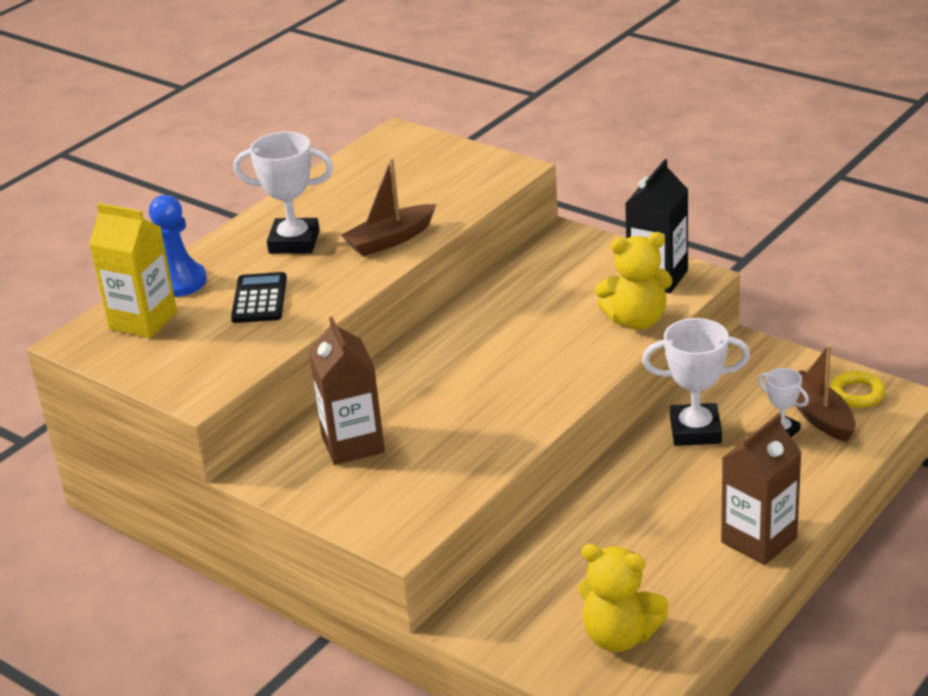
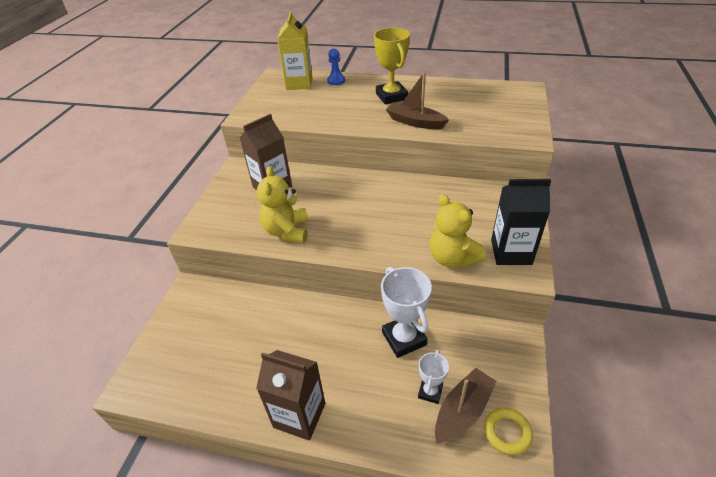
camera: 65 degrees right, 10 degrees up
blue pawn [149,195,207,297] -> blue pawn [327,48,345,85], size x0.64
black calculator [231,272,287,323] -> none
white trophy [234,132,333,254] -> yellow trophy [374,28,410,104]
yellow teddy bear [578,544,669,652] -> yellow teddy bear moved to [257,166,308,243]

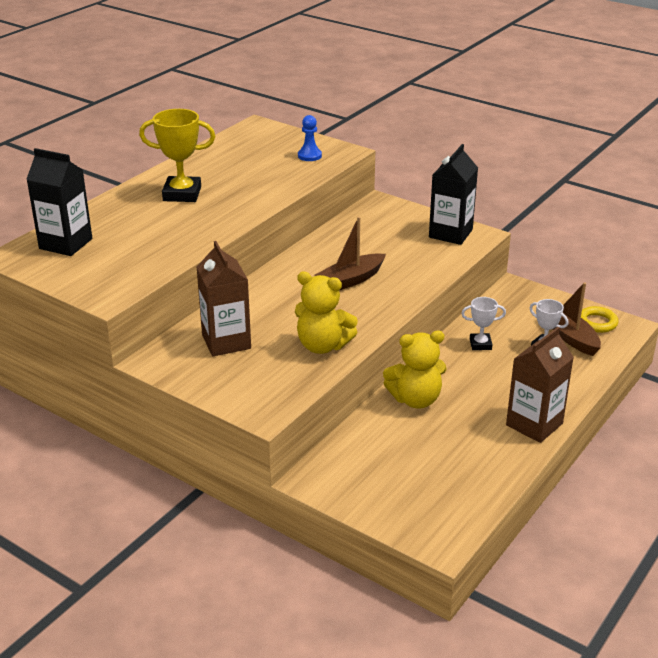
camera: 70 degrees left, 10 degrees down
yellow carton [277,11,313,90] -> black carton [26,148,92,256]
blue pawn [327,48,345,85] -> blue pawn moved to [298,115,322,161]
white trophy [381,267,432,358] -> white trophy [461,297,506,350], size x0.56
brown boat [386,72,449,129] -> brown boat moved to [315,217,386,290]
yellow teddy bear [430,194,486,268] -> yellow teddy bear moved to [383,331,446,409]

